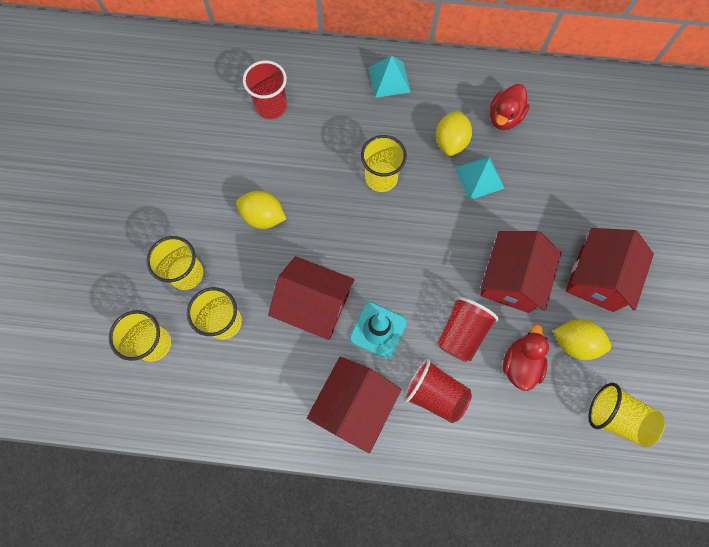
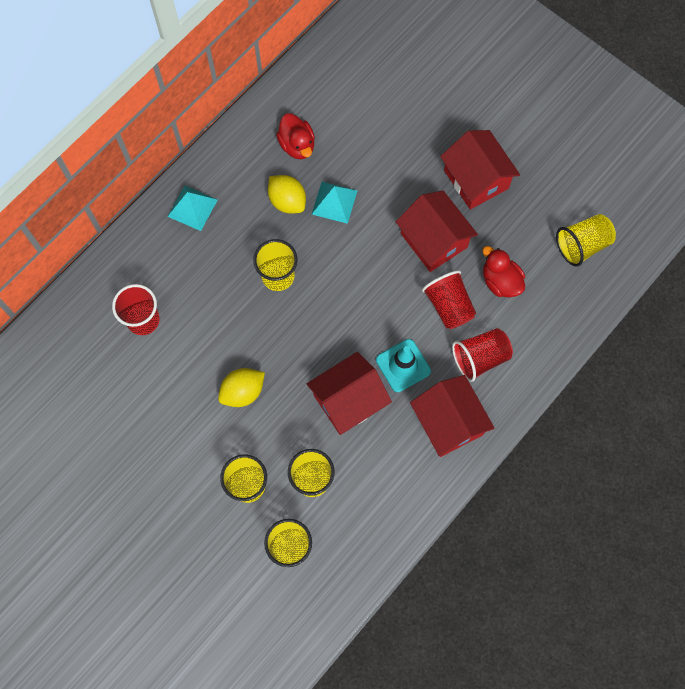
camera: 55 degrees left, 0 degrees up
yellow lemon [553,319,611,360] -> none

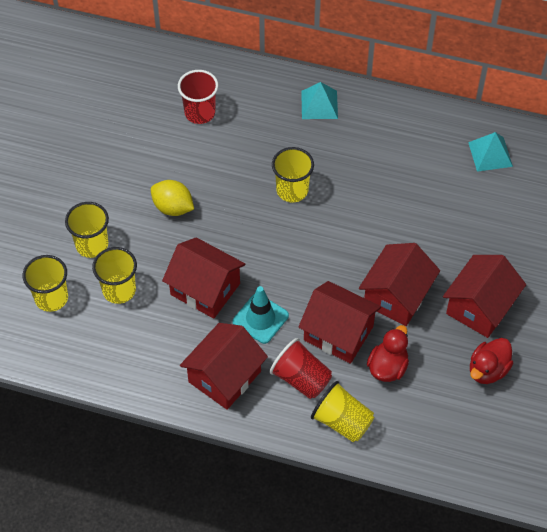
camera: 65 degrees right, 15 degrees down
yellow lemon [268,175,306,214] -> none
red duck [276,113,315,159] -> red duck moved to [470,338,513,384]
turquoise pyramid [312,182,358,224] -> turquoise pyramid moved to [468,132,513,172]
red cup [422,270,476,329] -> red house [298,281,381,364]
yellow cup [556,214,616,267] -> yellow cup moved to [311,381,374,442]

